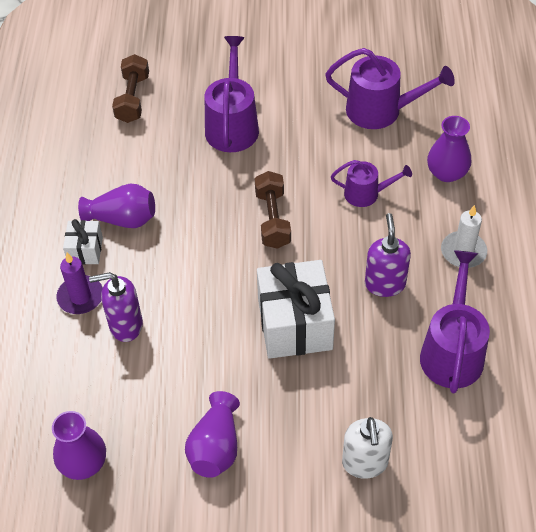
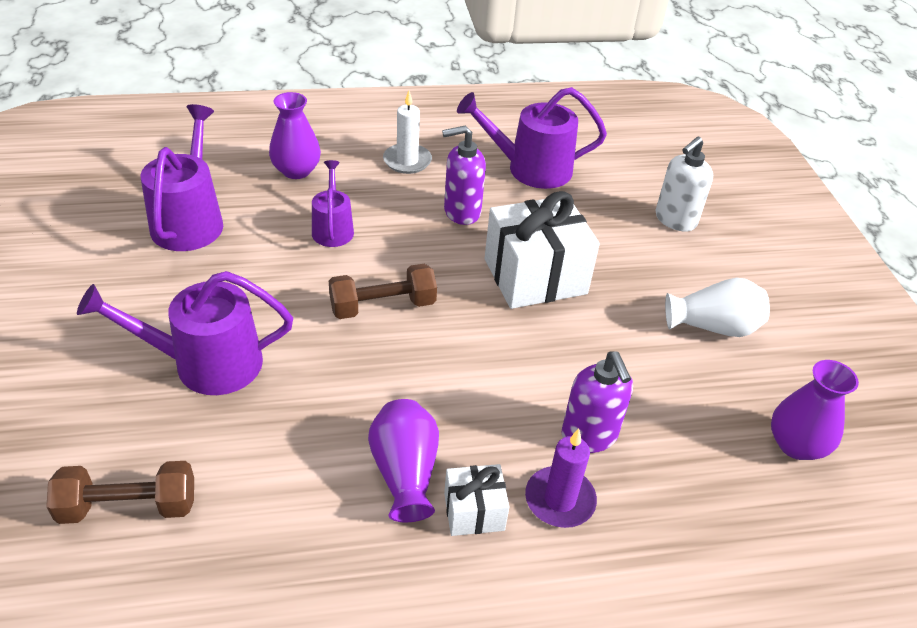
camera: 105 degrees left, 10 degrees down
purple vase [185,391,240,478] -> white vase [665,278,770,337]
white soap dispenser [342,417,393,479] -> white soap dispenser turned 150 degrees clockwise [656,137,713,232]

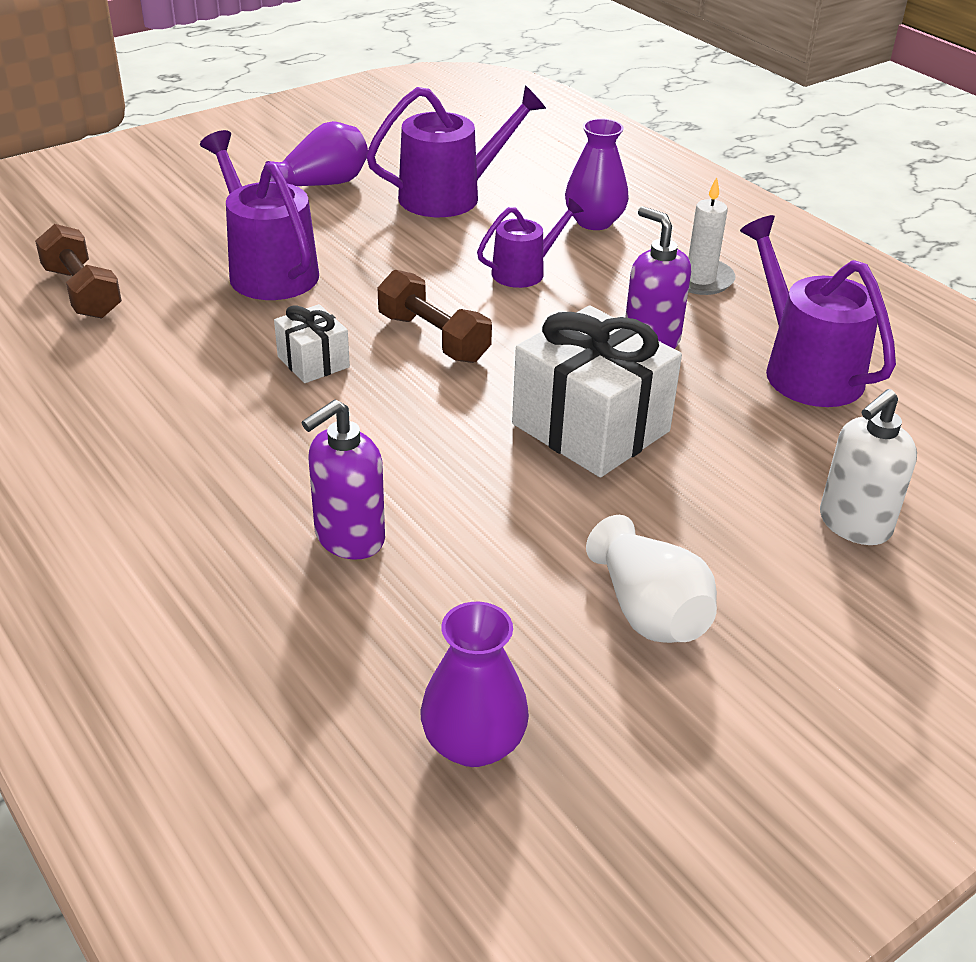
camera: 65 degrees right, 5 degrees down
purple vase [368,399,439,522] -> purple vase moved to [265,121,368,186]
white gift [444,464,510,536] -> white gift moved to [274,304,350,383]
purple candle [525,428,597,528] -> none
white soap dispenser [656,137,713,232] -> white soap dispenser turned 60 degrees counterclockwise [820,389,917,545]

